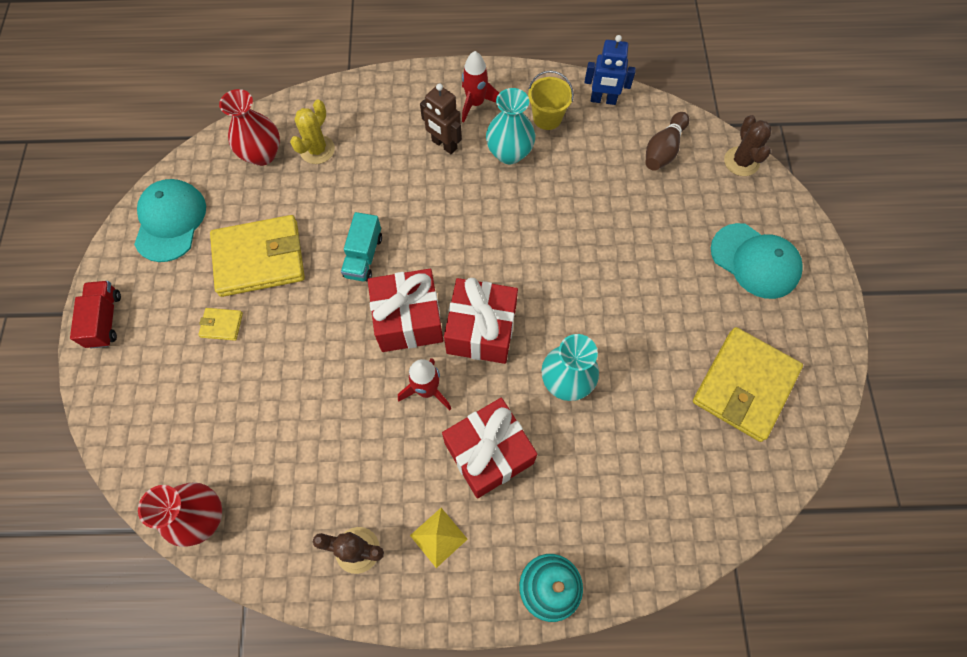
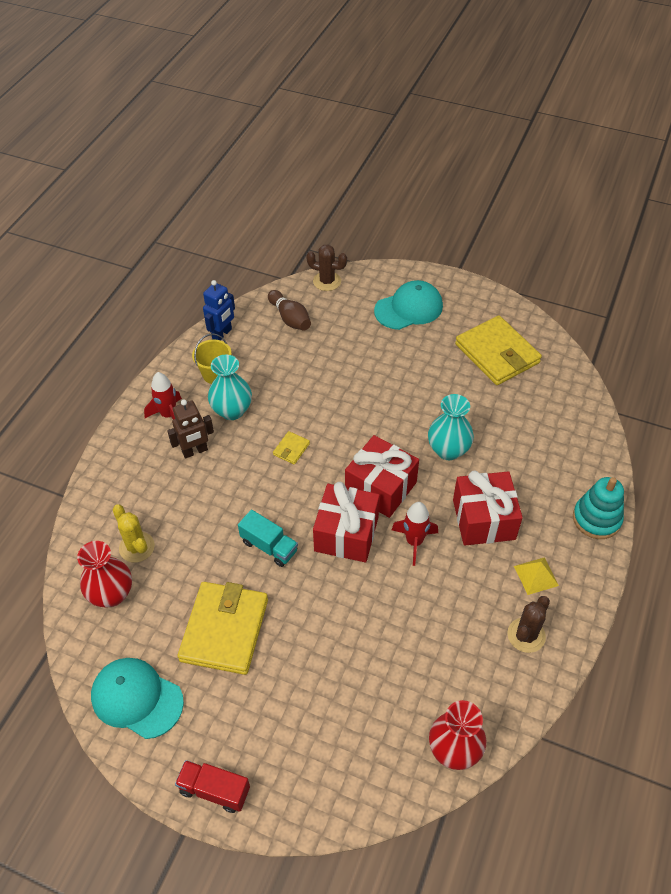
camera: 65 degrees left, 15 degrees down
yellow wallet [198,308,243,341] -> yellow wallet moved to [273,431,310,465]

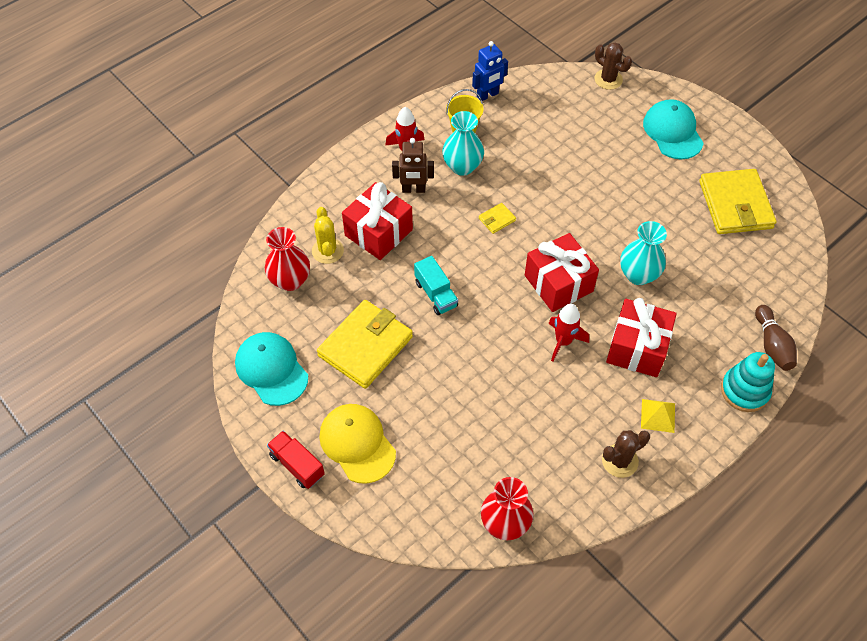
camera: 25 degrees right, 5 degrees up
brown bowling pin [268,290,311,331] -> brown bowling pin moved to [755,305,797,371]
red gift [313,482,380,562] -> red gift moved to [342,182,413,260]
turquoise cap [374,280,443,330] -> turquoise cap turned 105 degrees counterclockwise [643,99,704,159]
none -> yellow cap [319,404,396,484]

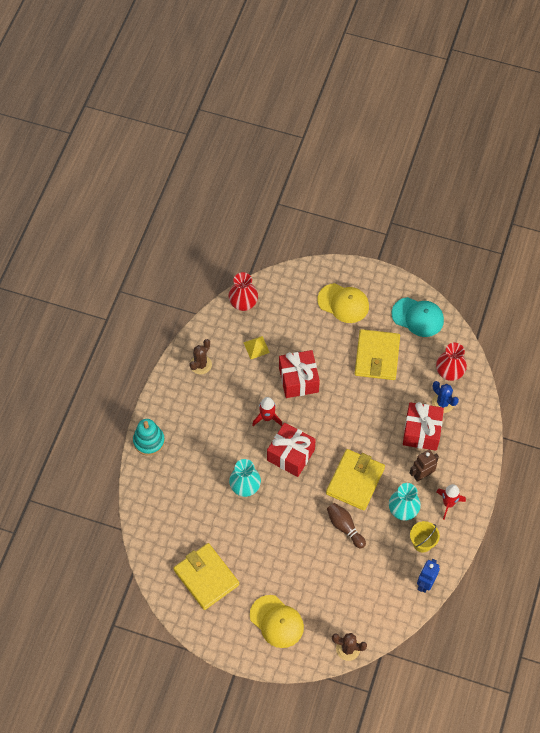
camera: 150 degrees right, 5 degrees up
red truck [267,431,325,489] -> none
yellow cactus [312,207,344,264] -> blue cactus [432,381,459,413]
turquoise truck [414,256,458,315] -> none
yellow wallet [479,203,516,234] -> yellow wallet [326,449,385,510], size x2.39
red gift [606,298,677,377] -> red gift moved to [279,350,320,398]
yellow pyramid [641,399,675,433] -> yellow pyramid moved to [243,336,270,359]
turquoise cap [643,99,704,159] -> yellow cap [250,595,304,648]
brown bowling pin [755,305,797,371] -> brown bowling pin moved to [327,503,366,549]

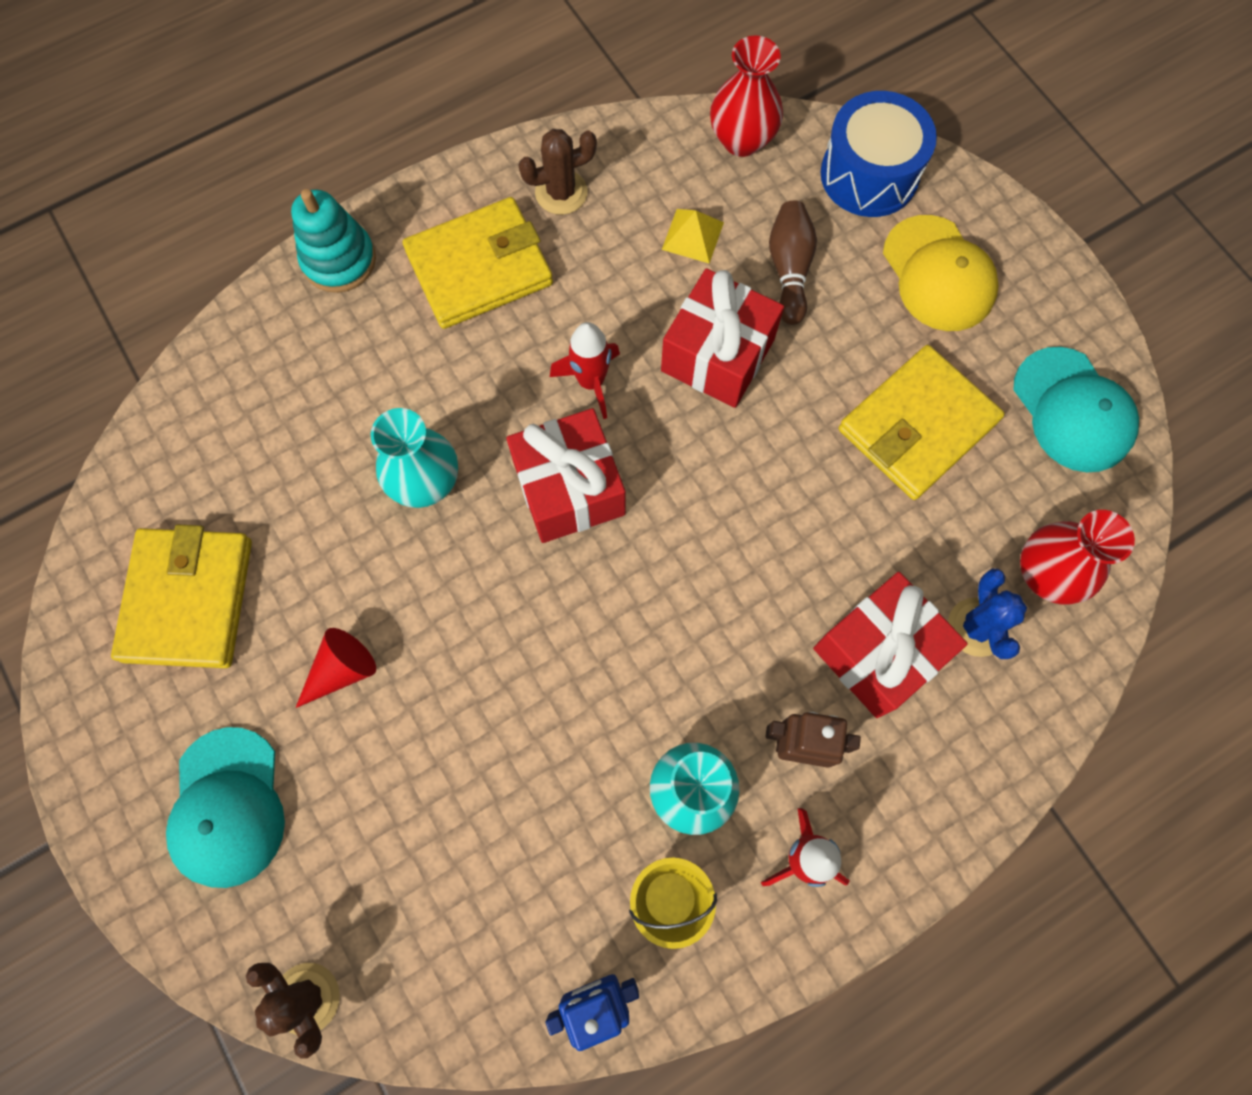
camera: 40 degrees right, 10 degrees up
yellow cap [250,595,304,648] -> turquoise cap [166,727,285,888]
yellow wallet [326,449,385,510] -> yellow wallet moved to [403,197,553,329]
brown bowling pin [327,503,366,549] -> brown bowling pin moved to [769,201,817,325]
none -> red cone [296,628,376,708]
none -> blue drum [821,91,937,217]

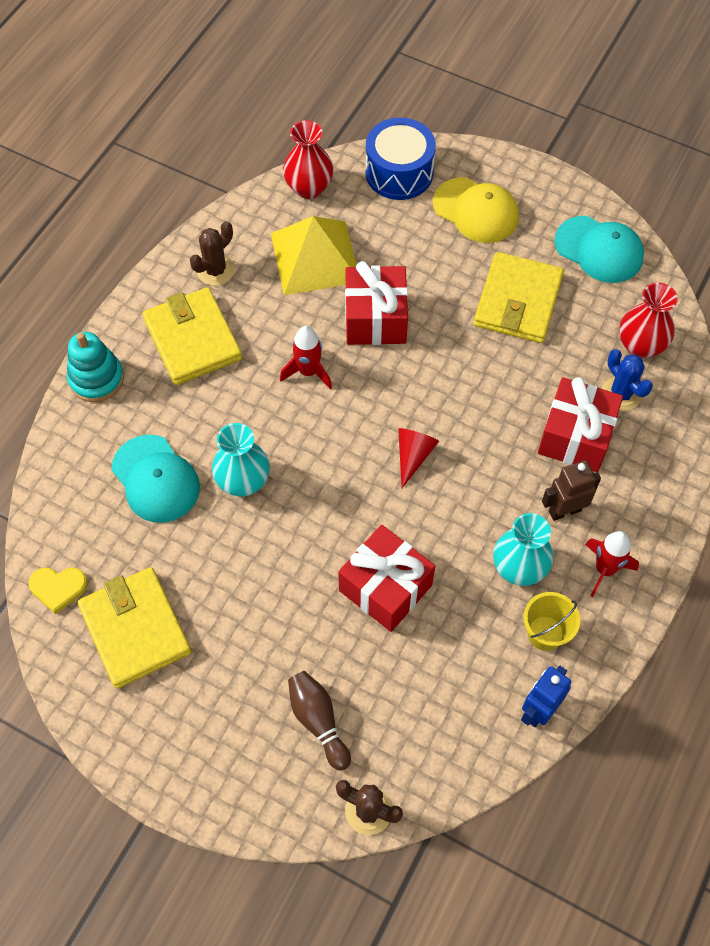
camera: 30 degrees left, 10 degrees down
turquoise cap [166,727,285,888] -> turquoise cap moved to [111,435,200,523]
red cone [296,628,376,708] -> red cone moved to [398,428,439,488]
yellow wallet [403,197,553,329] -> yellow wallet turned 60 degrees counterclockwise [143,287,242,385]
red gift [506,408,625,543] -> red gift moved to [338,525,435,632]
yellow pyramid [662,209,724,263] -> yellow pyramid [271,216,356,295], size x2.19
brown bowling pin [769,201,817,325] -> brown bowling pin moved to [288,671,351,771]
none -> yellow heart [29,568,88,614]

